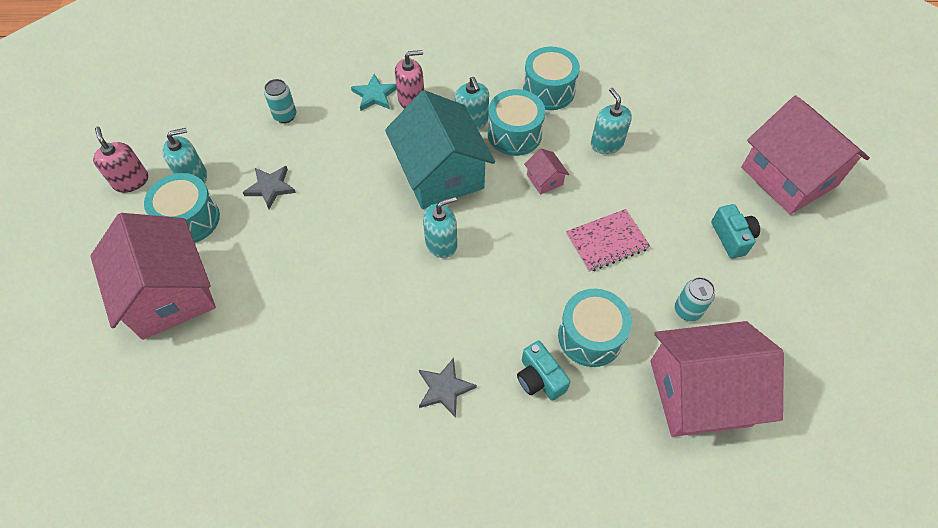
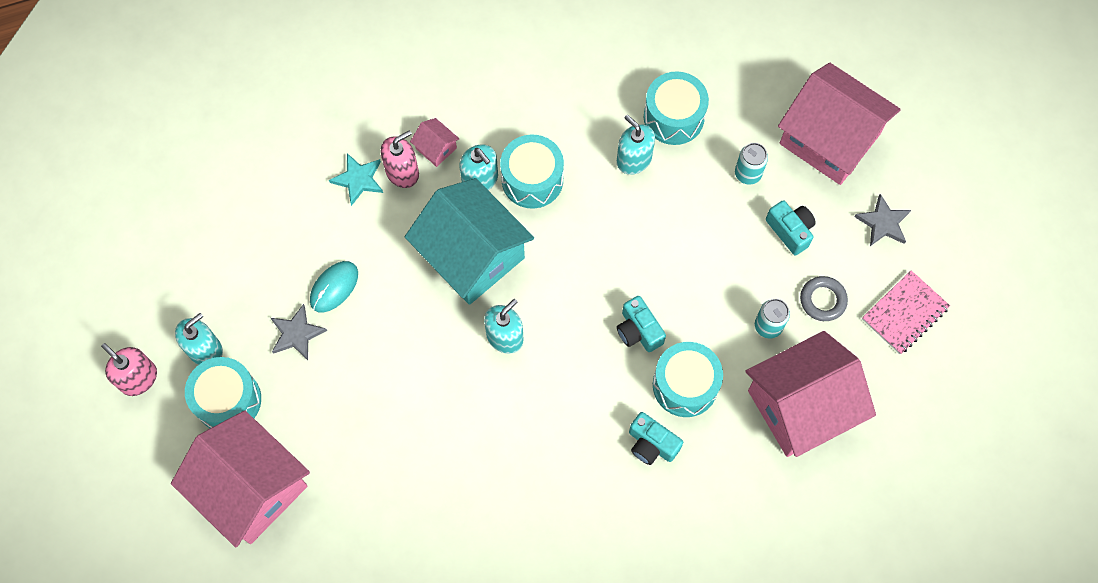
camera: 20 degrees left, 10 degrees up
turquoise can [264,79,296,123] -> turquoise can moved to [735,143,768,185]
grey star [419,358,477,418] -> grey star moved to [854,194,911,246]
turquoise drum [523,47,580,110] -> turquoise drum moved to [644,72,709,145]
pink house [524,148,569,195] -> pink house moved to [410,118,459,167]
pink notebook [566,209,650,272] -> pink notebook moved to [862,270,950,354]
none -> turquoise mouse [310,261,358,312]
none -> turquoise camera [617,296,666,352]
none -> grey ring [800,276,848,321]

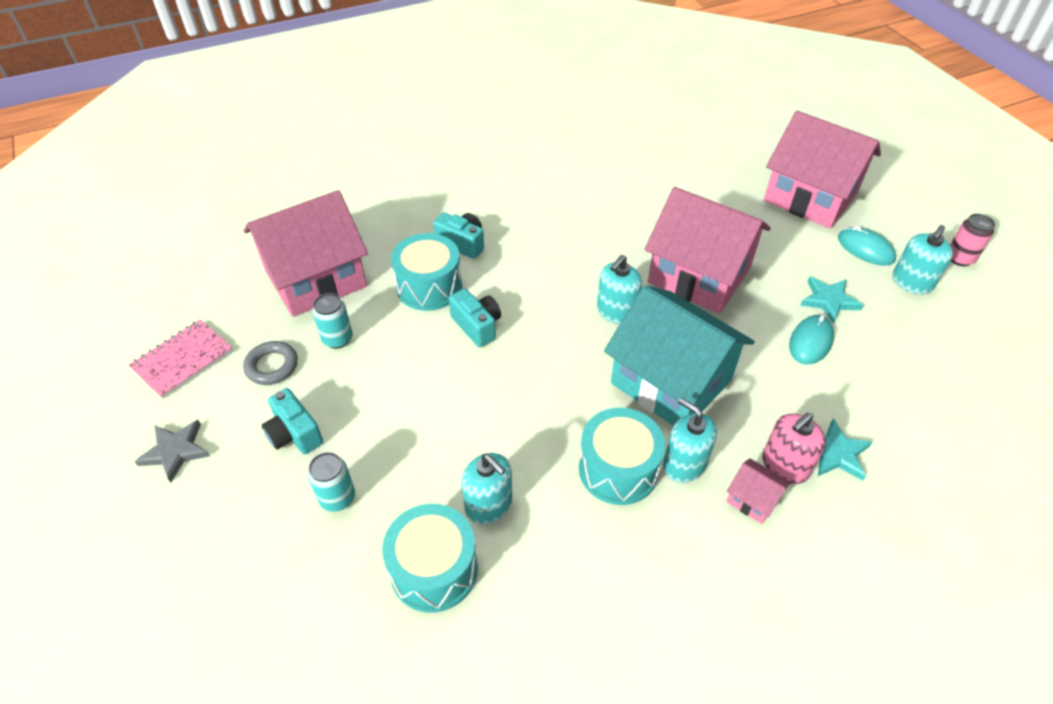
camera: 175 degrees right, 20 degrees down
pink soap dispenser [101,343,157,396] -> pink can [950,214,995,266]
turquoise drum [185,357,261,428] -> turquoise mouse [838,226,896,266]
grey star [271,304,327,360] -> turquoise star [800,276,863,324]
pink house [778,63,901,185] -> pink house moved to [644,187,771,314]

